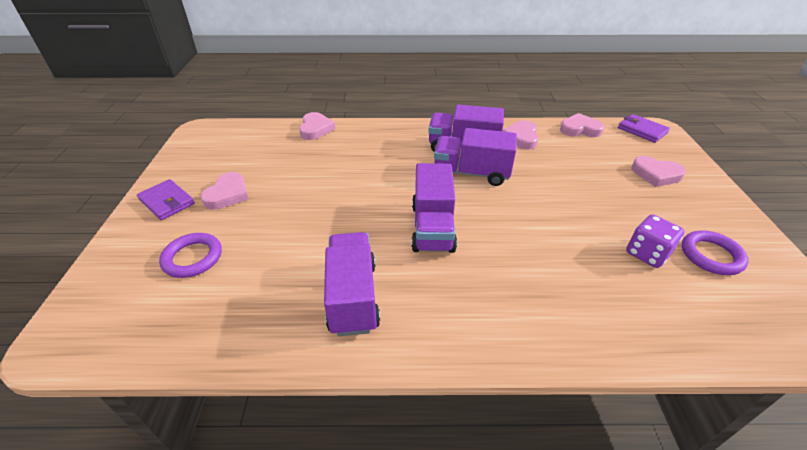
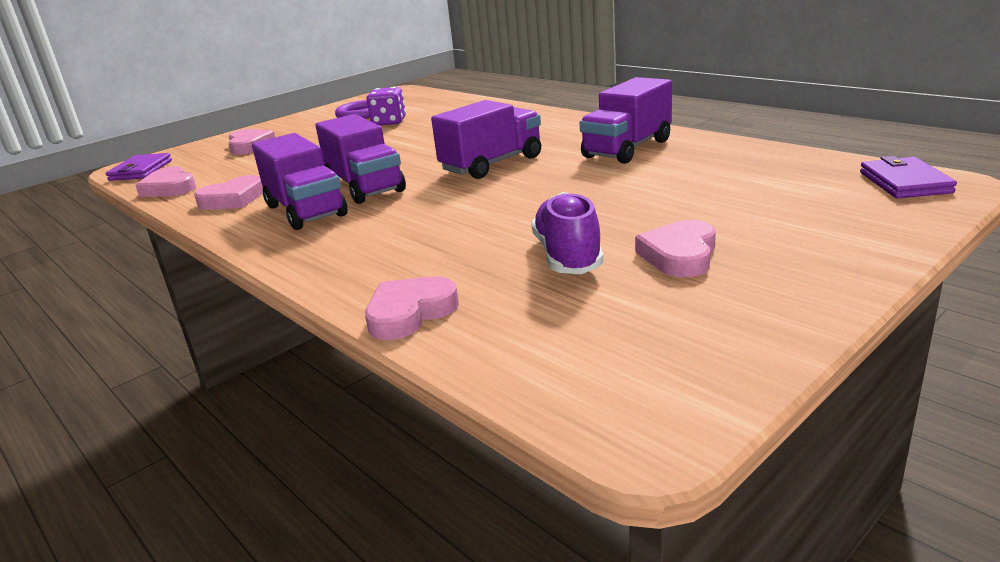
camera: 130 degrees left, 15 degrees down
purple wallet [137,179,195,220] -> purple wallet moved to [860,156,957,199]
purple ring [159,233,222,278] -> none
pink heart [201,172,249,210] -> pink heart turned 45 degrees counterclockwise [635,220,716,277]
none -> purple shoe [531,192,604,274]

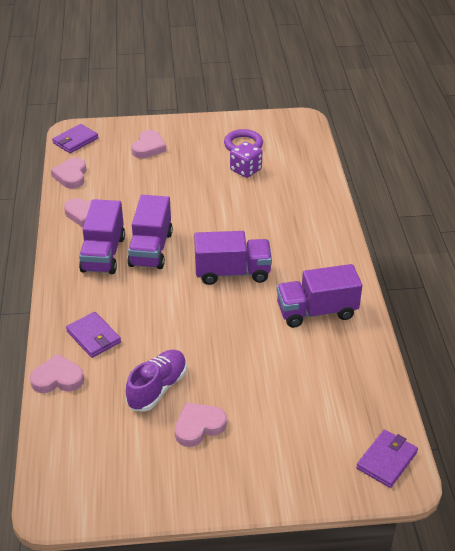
camera: 35 degrees right, 15 degrees up
none -> purple wallet [66,312,121,358]

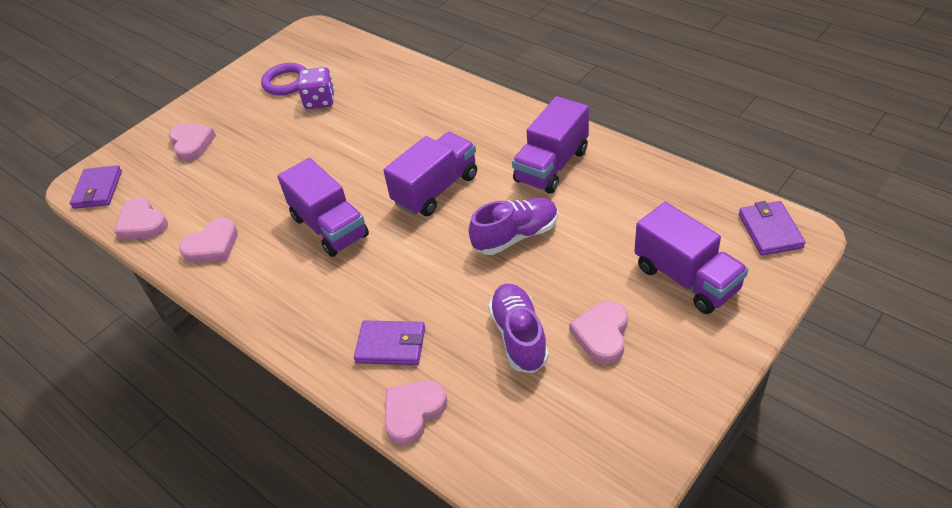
camera: 40 degrees left, 5 degrees up
purple truck [79,199,125,274] -> purple truck moved to [634,202,748,314]
none -> purple shoe [469,198,558,255]

